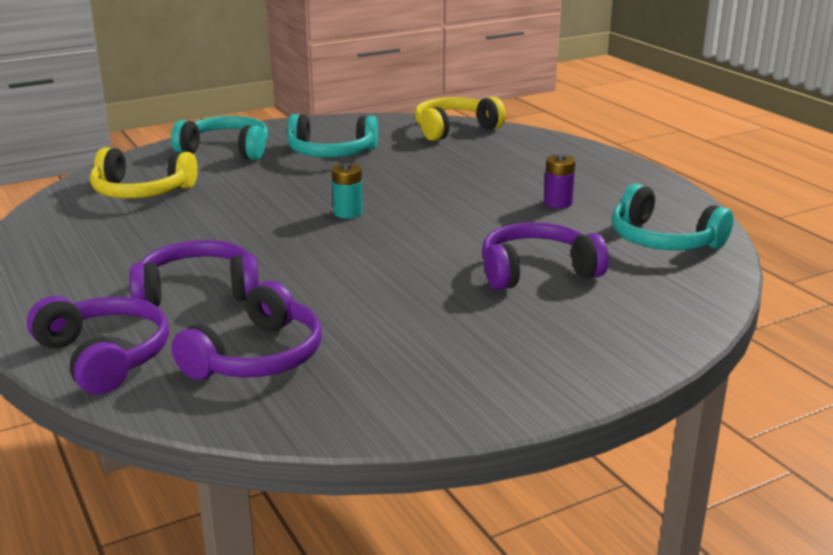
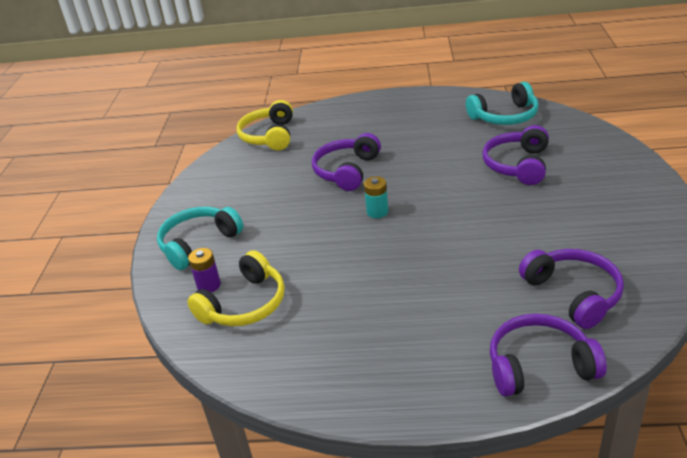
camera: 55 degrees left, 10 degrees up
purple headphones [129,240,259,307] -> purple headphones moved to [312,133,381,191]
turquoise headphones [287,114,378,157] -> none
purple battery [544,154,576,208] -> purple battery moved to [188,248,221,292]

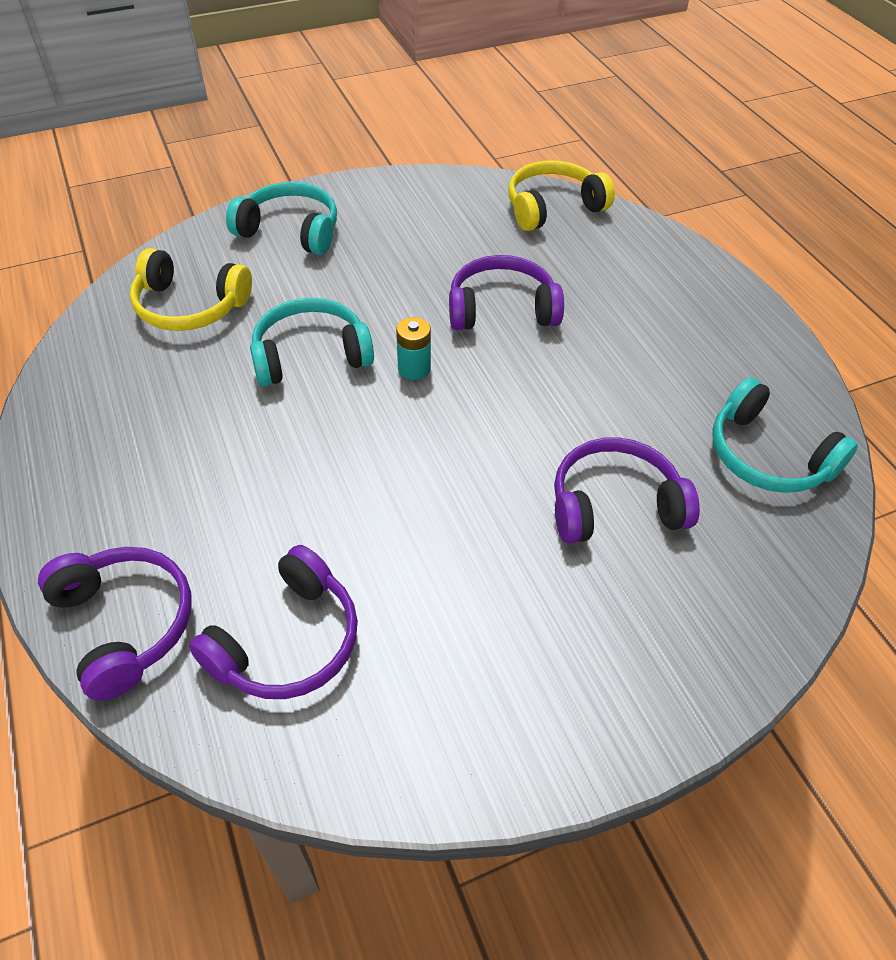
camera: 60 degrees right, 15 degrees up
purple battery [188,248,221,292] -> none
none -> turquoise headphones [250,298,374,386]

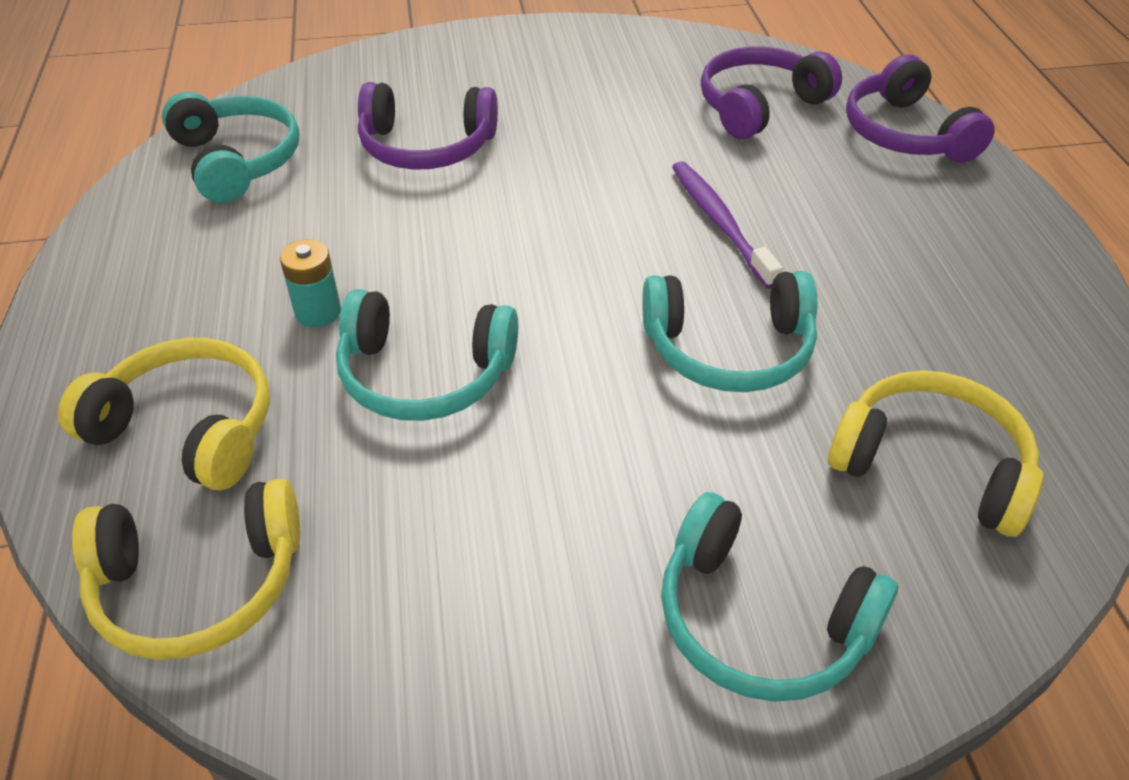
camera: 165 degrees left, 5 degrees down
turquoise battery [396,317,431,380] -> turquoise battery moved to [280,240,341,327]
purple headphones [449,255,564,330] -> turquoise headphones [336,289,518,421]
none -> yellow headphones [58,338,270,490]
none -> purple toothbrush [672,161,783,289]

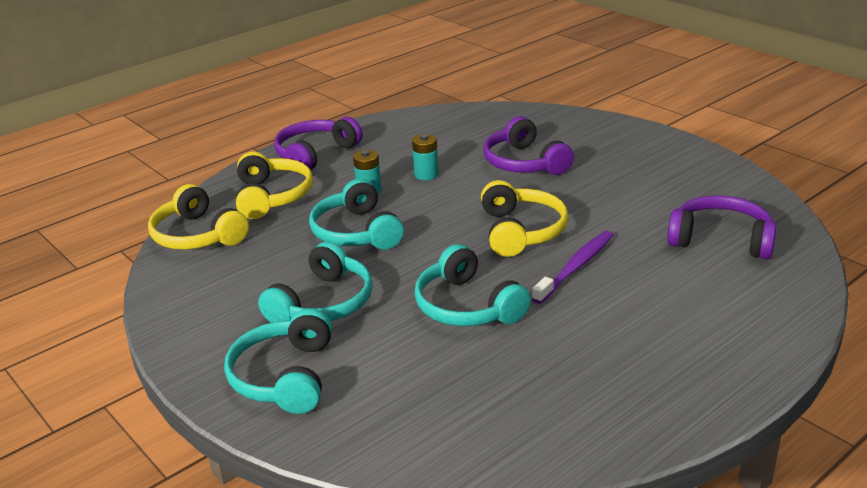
camera: 60 degrees right, 15 degrees down
turquoise headphones [162,92,299,203] -> turquoise headphones moved to [258,241,373,323]
yellow headphones [828,370,1043,537] -> yellow headphones moved to [481,180,568,257]
purple headphones [846,55,995,163] -> purple headphones moved to [274,117,362,173]
none -> turquoise battery [412,134,439,180]

